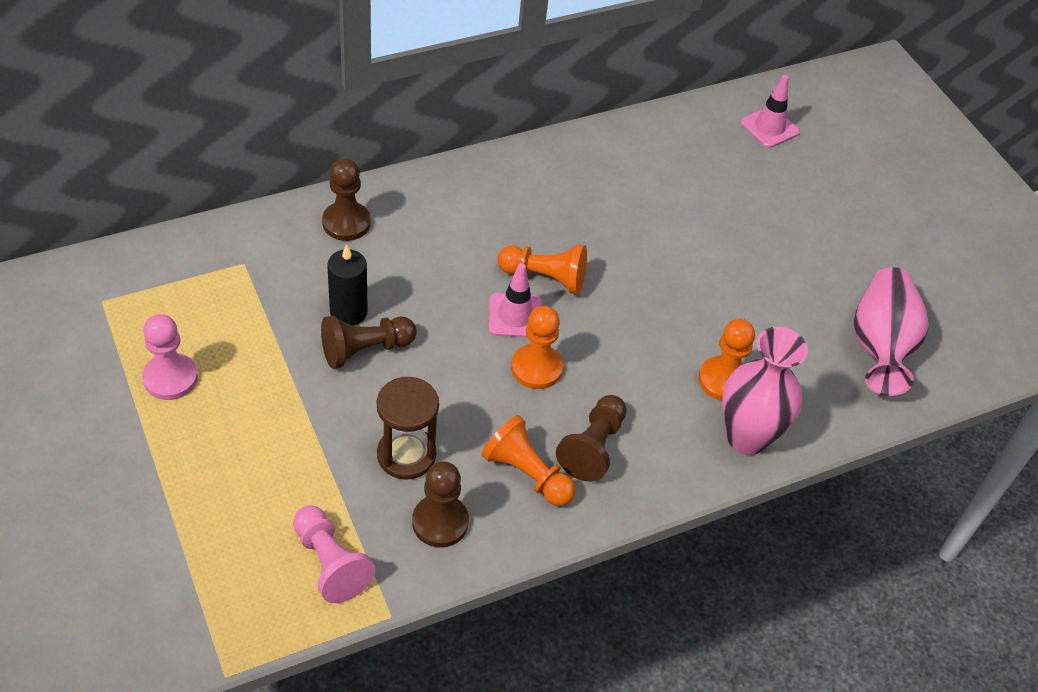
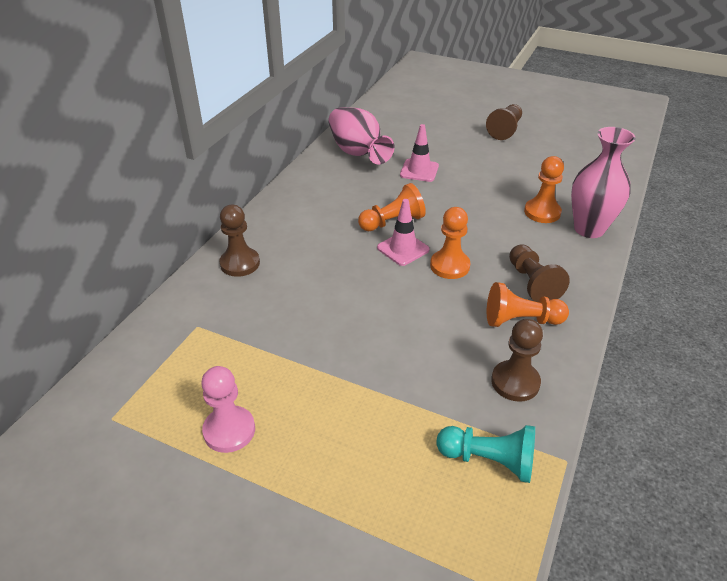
camera: 35 degrees left, 10 degrees down
pink pawn [293,505,376,603] -> turquoise pawn [436,425,535,483]
brown pawn [321,316,417,369] -> brown pawn moved to [486,104,522,140]
black candle [327,244,368,326] -> none
brown hourglass [377,377,439,480] -> none
pink traffic cone [740,75,800,148] -> pink traffic cone moved to [400,124,439,182]
pink vase [853,267,929,396] -> pink vase moved to [328,107,394,165]

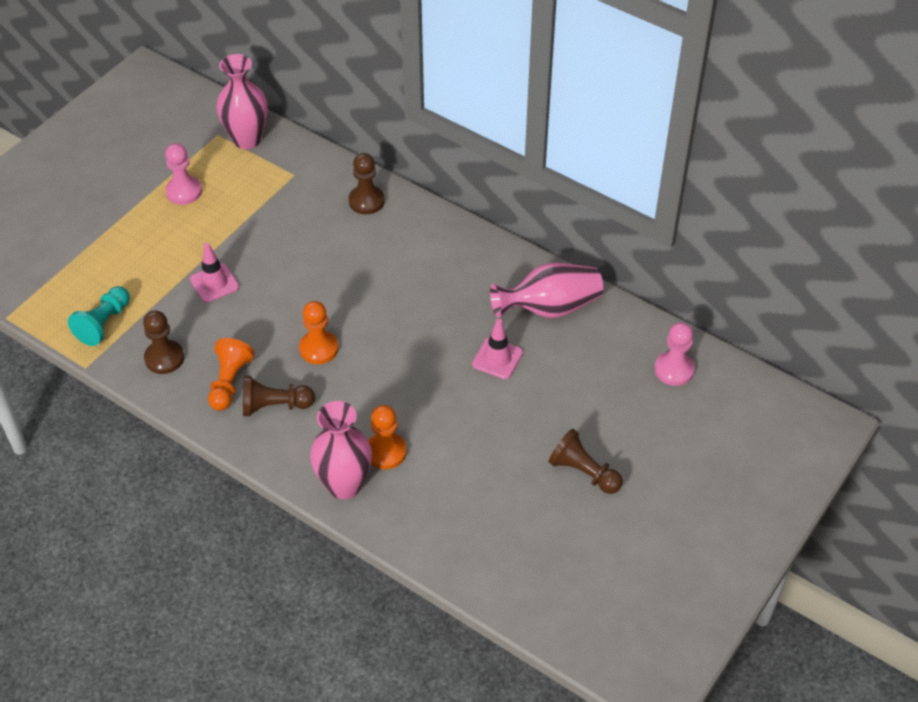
camera: 100 degrees right, 10 degrees up
orange pawn [358,183,426,231] -> none
pink traffic cone [377,199,430,266] -> pink traffic cone moved to [190,243,239,303]
none -> pink vase [216,54,268,149]
none -> pink pawn [654,322,695,386]

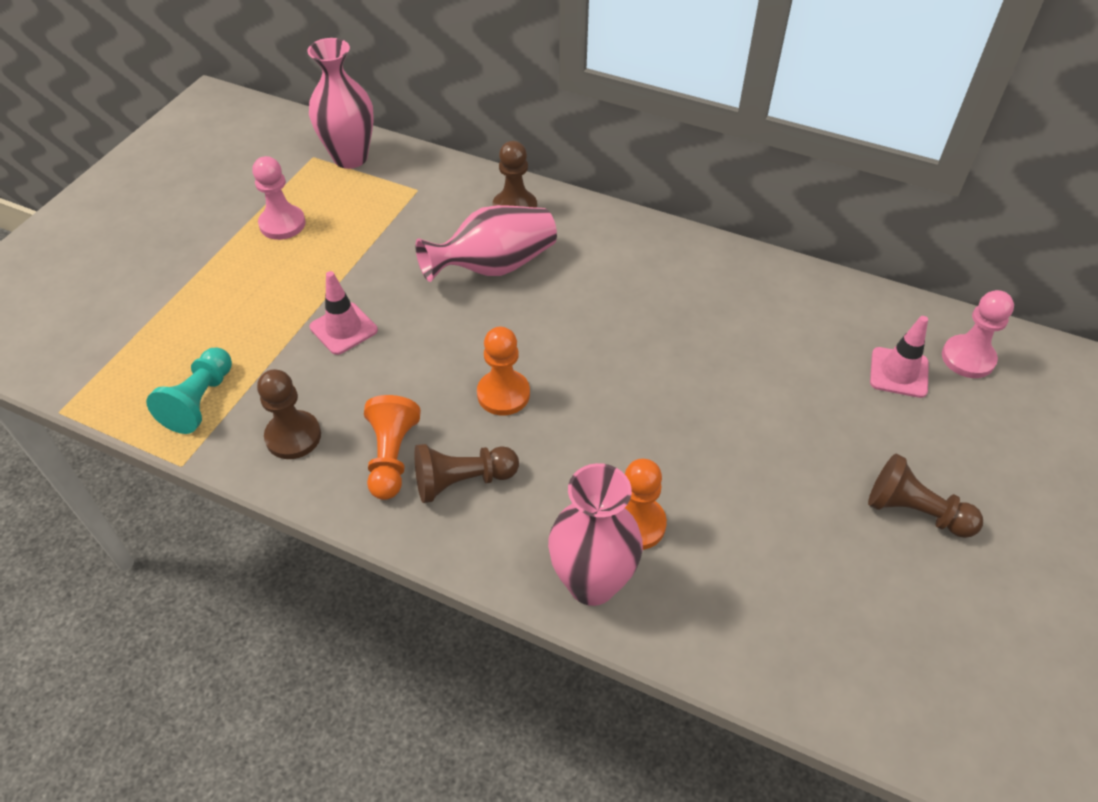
camera: 10 degrees left, 0 degrees up
pink traffic cone [472,319,523,379] -> pink traffic cone moved to [870,316,929,398]
pink vase [490,263,603,318] -> pink vase moved to [415,205,557,282]

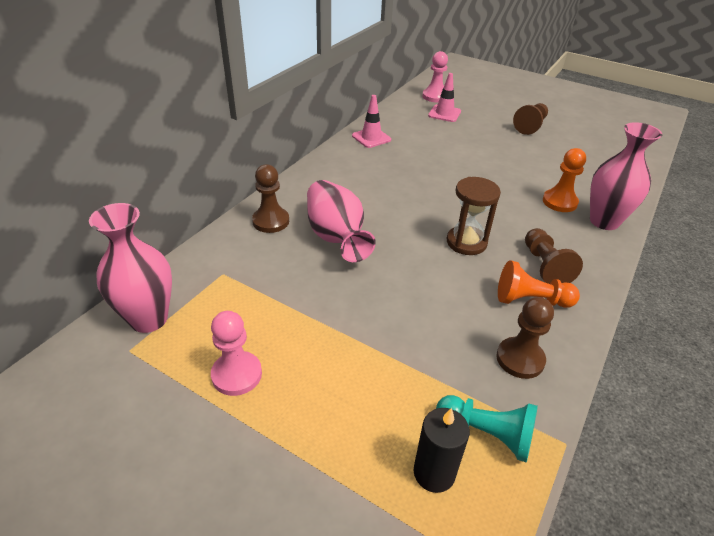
camera: 85 degrees left, 10 degrees down
pink traffic cone [310,271,378,355] -> pink traffic cone moved to [352,95,391,148]
orange pawn [477,327,530,415] -> brown hourglass [447,177,501,255]
none -> black candle [414,408,470,493]

